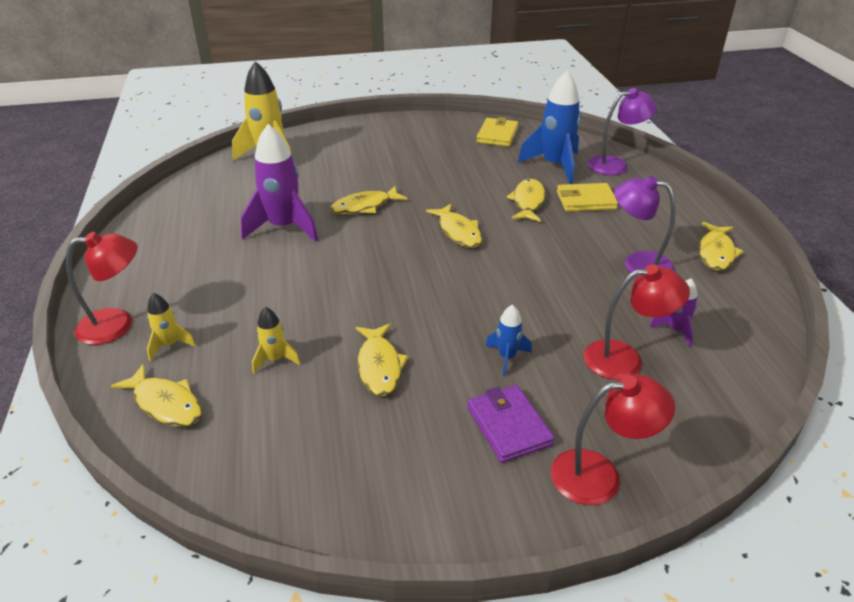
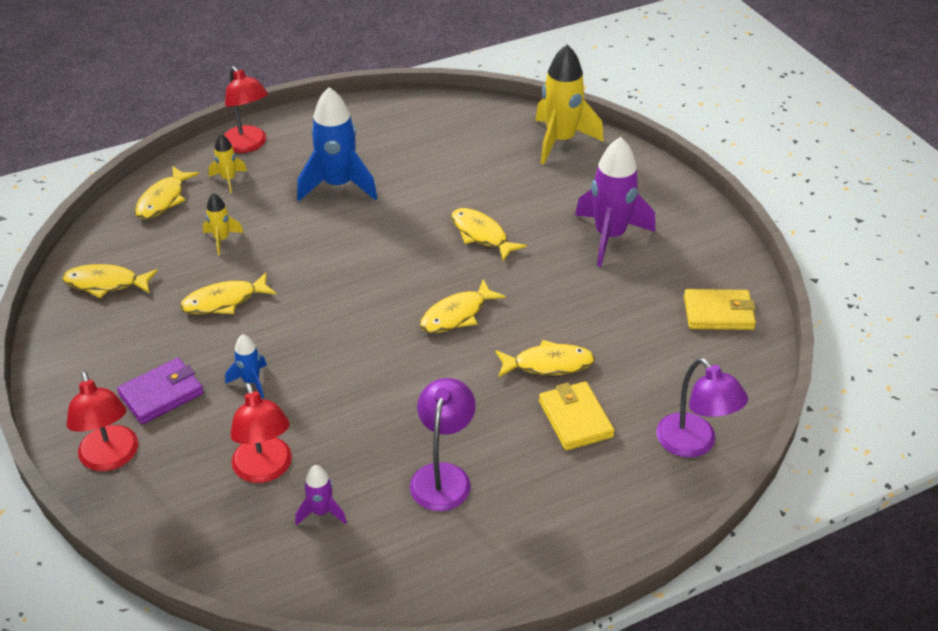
camera: 75 degrees right, 5 degrees up
purple rocket [241,124,318,242] -> purple rocket moved to [575,137,655,267]
blue rocket [518,70,581,184] -> blue rocket moved to [297,87,377,201]
yellow fish [699,222,744,271] -> yellow fish moved to [62,264,158,298]

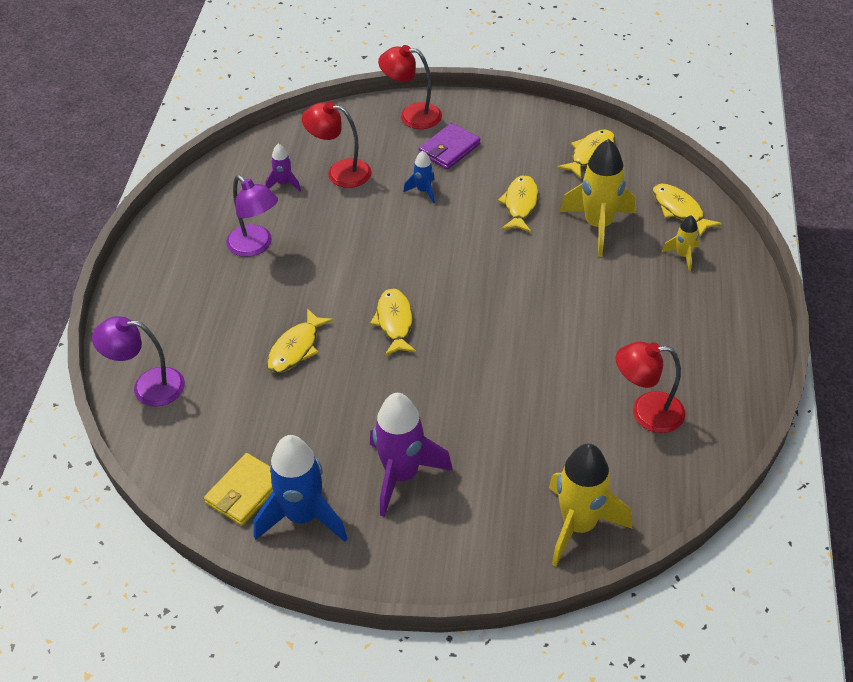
camera: 125 degrees right, 5 degrees up
purple wallet [117,358,204,424] -> purple wallet turned 45 degrees clockwise [418,123,480,170]
yellow rocket [203,193,244,255] -> yellow rocket [560,139,636,257], size x2.05
red lamp [224,66,268,153] -> red lamp moved to [616,342,685,433]
blue rocket [297,87,377,201] -> blue rocket moved to [254,435,348,542]
yellow fish [451,208,527,261] -> none
yellow wallet [539,381,615,450] -> none

